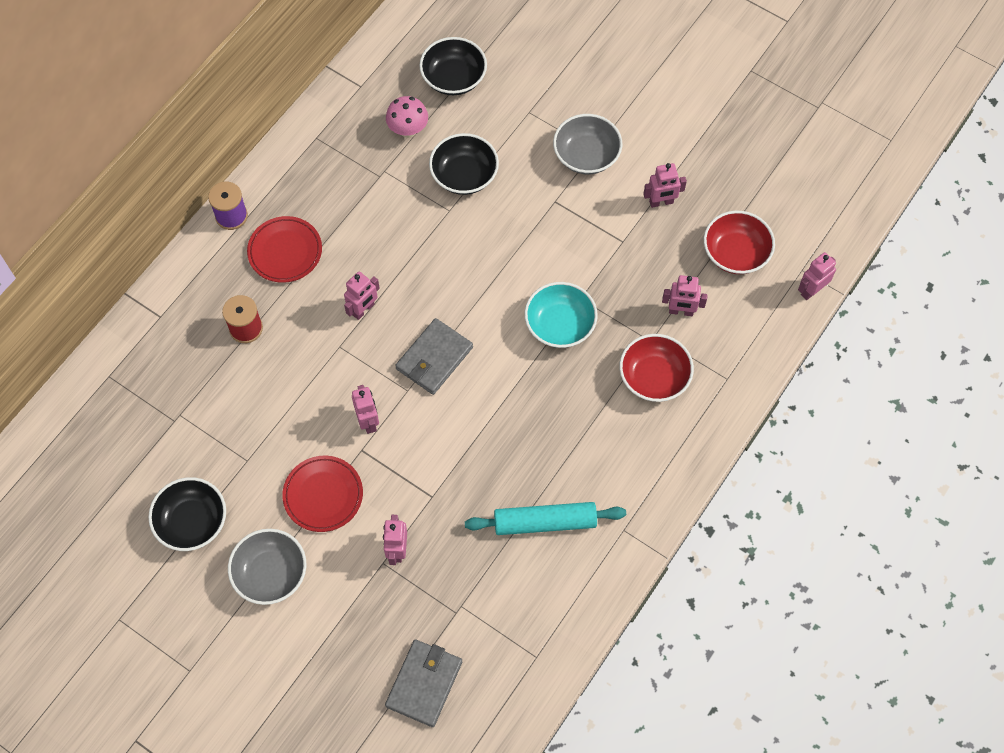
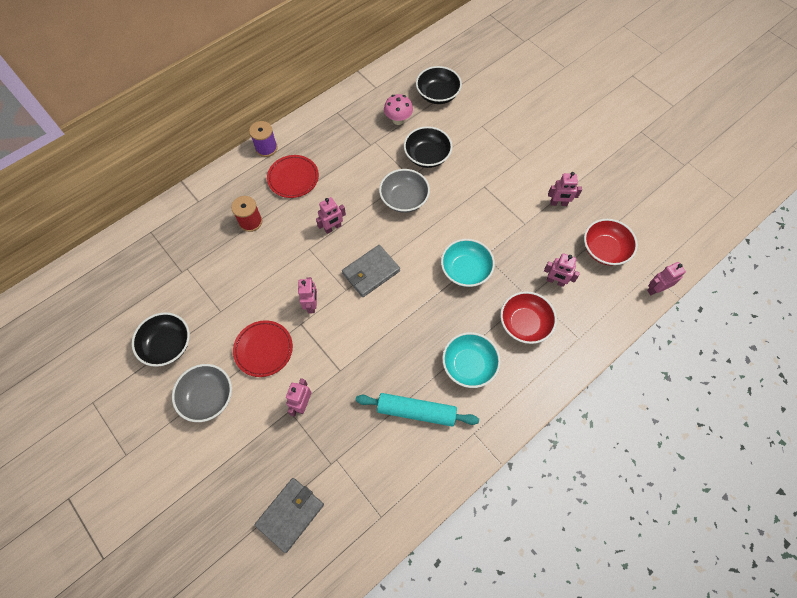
camera: 15 degrees right, 0 degrees up
grey bowl [553,114,622,174] -> grey bowl moved to [379,169,430,213]
none -> turquoise bowl [442,332,501,388]

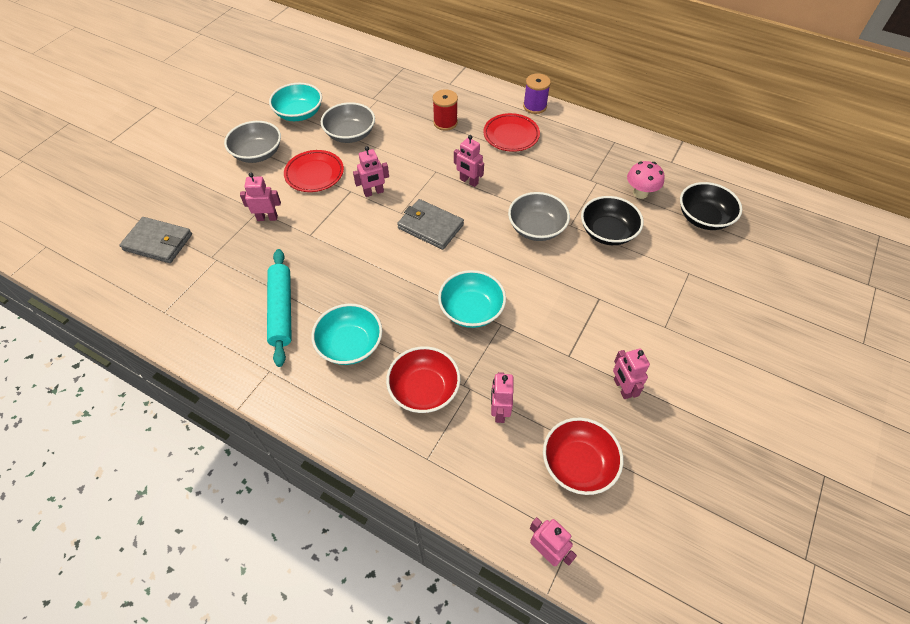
camera: 70 degrees right, 10 degrees down
black bowl [132,312,190,367] -> turquoise bowl [269,83,322,121]
none -> grey bowl [321,102,375,143]

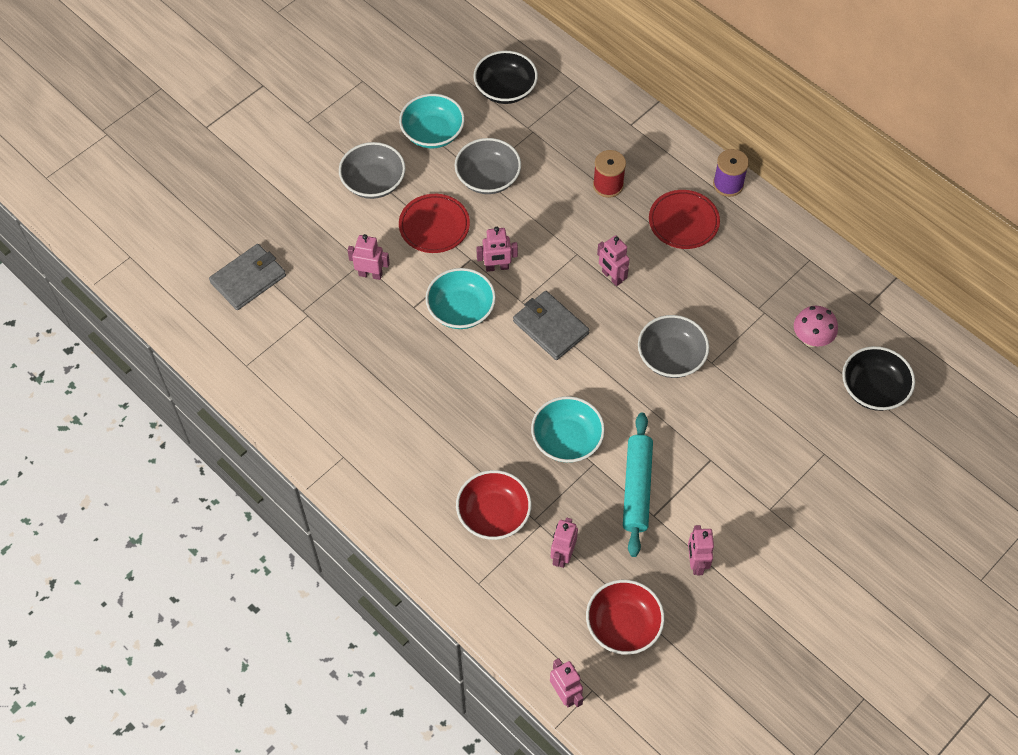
camera: 15 degrees right, 5 degrees up
grey wallet [119,217,192,263] -> grey wallet turned 75 degrees counterclockwise [209,244,286,310]
turquoise rolling pin [267,249,292,367] -> turquoise rolling pin moved to [623,413,653,557]
turquoise bowl [311,304,382,365] -> turquoise bowl moved to [425,268,496,329]
black bowl [581,196,643,245] -> black bowl moved to [474,51,538,104]

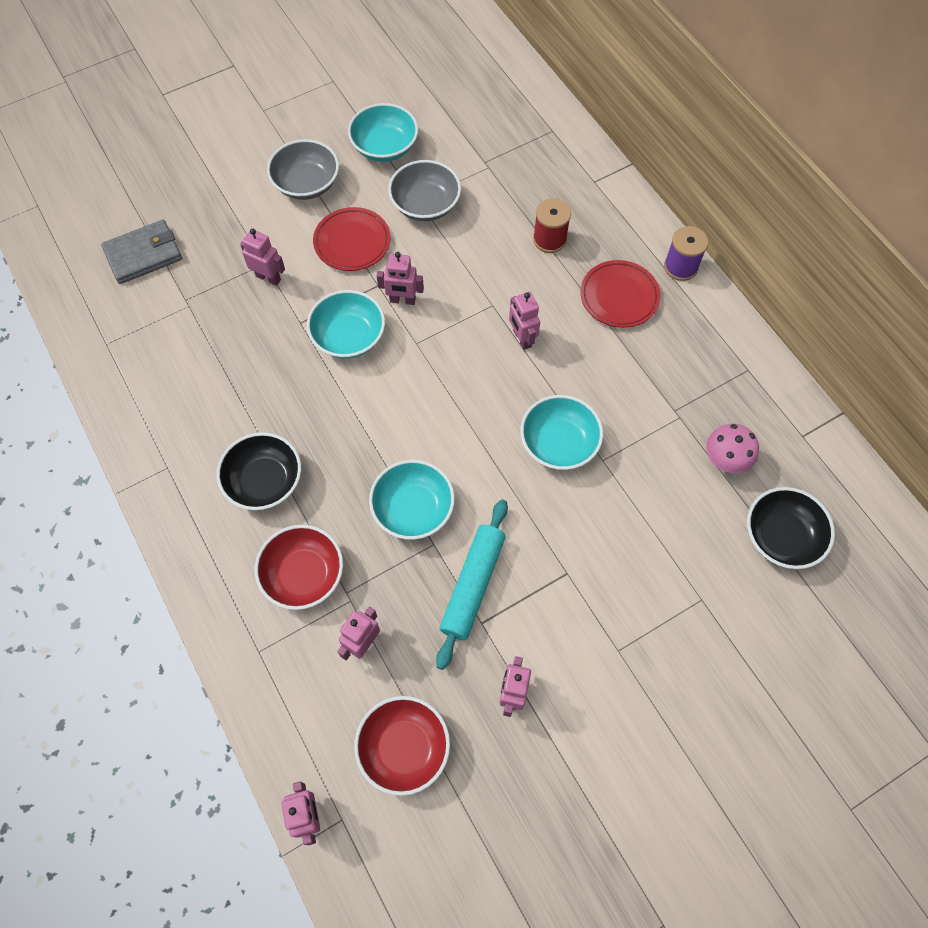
camera: 15 degrees right, 5 degrees up
black bowl [474,51,538,104] -> black bowl moved to [217,432,301,510]
grey wallet [513,291,589,360] -> none
grey bowl [638,315,709,378] -> turquoise bowl [520,395,603,470]

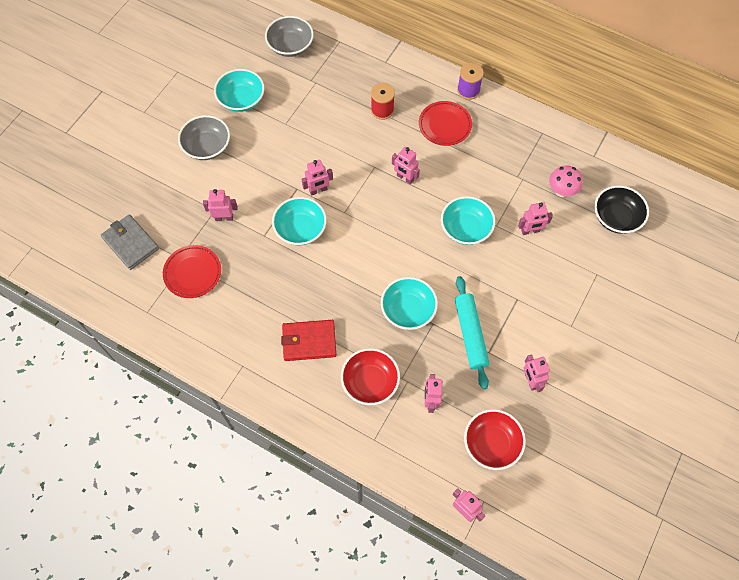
camera: 30 degrees left, 0 degrees up
grey wallet [101,220,182,284] -> grey wallet turned 75 degrees counterclockwise [101,214,159,270]
black bowl [217,432,301,510] -> red wallet [281,320,336,361]
red plate [313,207,391,271] -> red plate moved to [163,245,221,298]
grey bowl [388,160,461,221] -> grey bowl moved to [265,16,314,57]
none -> pink robot [518,202,553,235]

